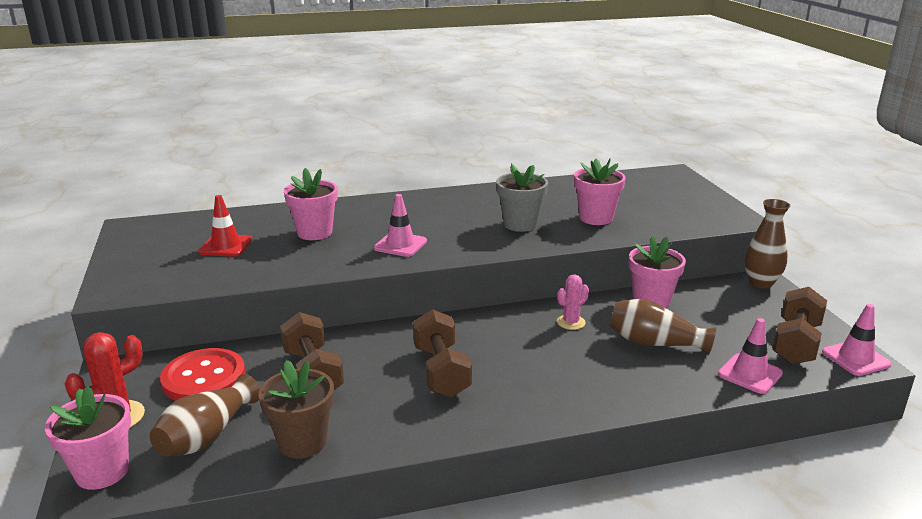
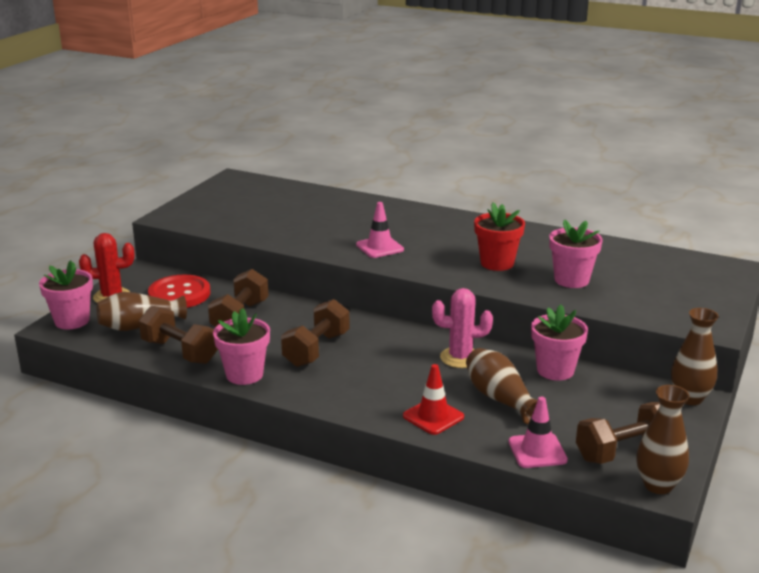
camera: 40 degrees right, 0 degrees up
red traffic cone [198,195,252,257] -> red traffic cone moved to [403,364,464,435]
brown flower pot [259,360,334,458] -> brown dumbbell [139,306,218,364]
pink flower pot [284,168,338,240] -> pink flower pot moved to [213,308,270,385]
grey flower pot [496,163,548,232] -> red flower pot [474,202,525,271]
pink cactus [557,274,589,330] -> pink cactus [432,288,493,368], size x1.51
pink traffic cone [822,304,892,376] -> brown vase [636,385,689,494]

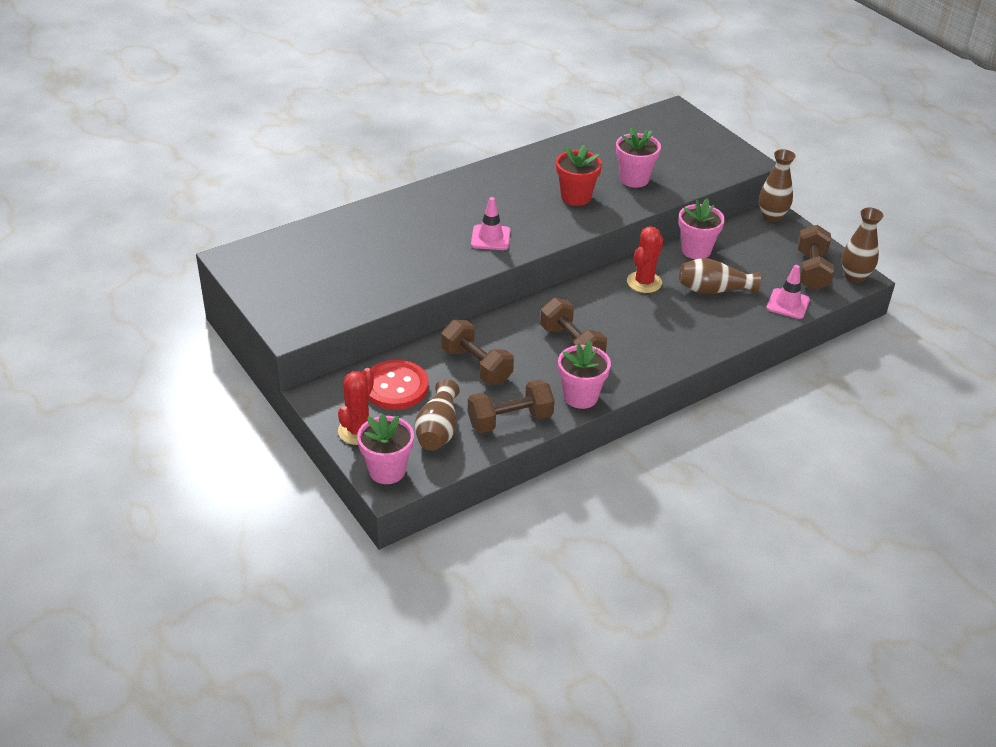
camera: 60 degrees left, 15 degrees up
red traffic cone [403,364,464,435] -> none
pink cactus [432,288,493,368] -> red cactus [627,226,664,293]

